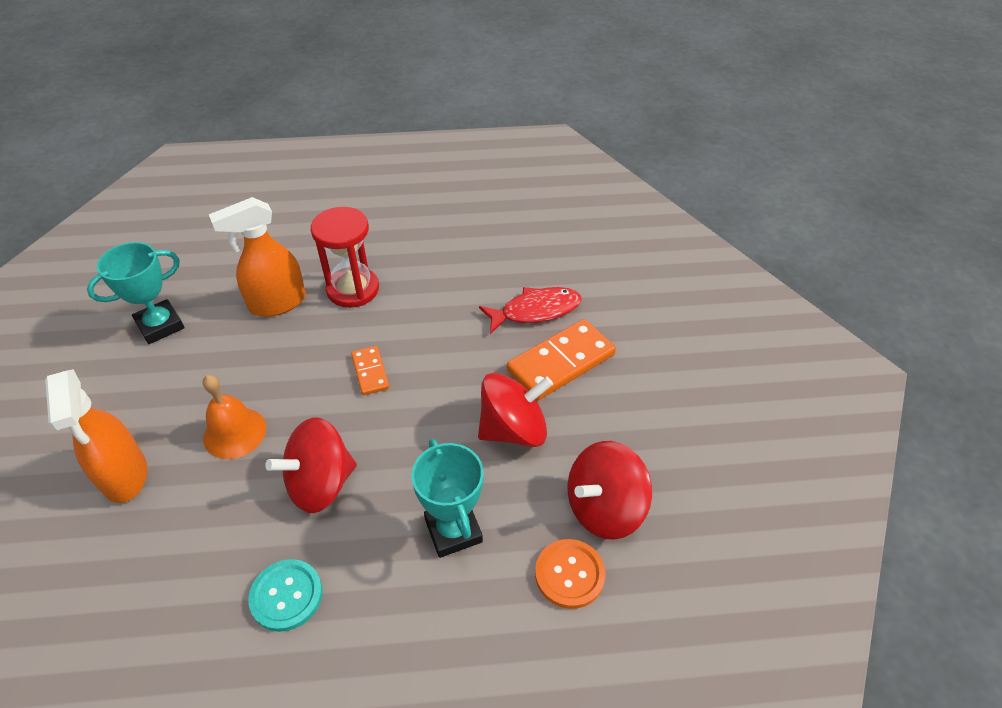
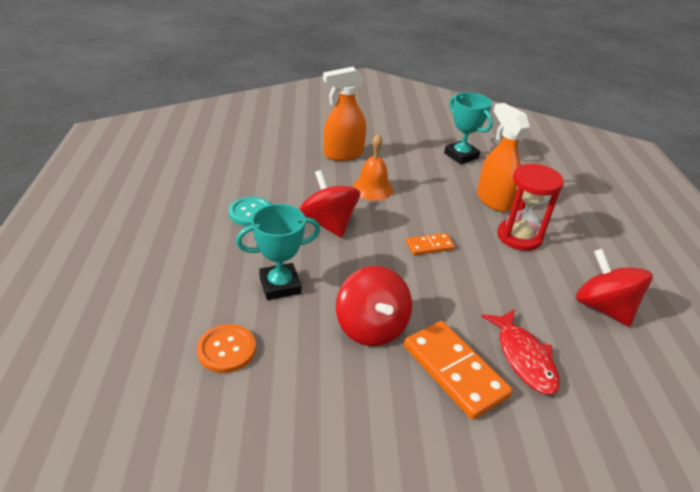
camera: 90 degrees right, 10 degrees down
red spinning top [568,441,652,540] -> red spinning top moved to [576,249,653,327]

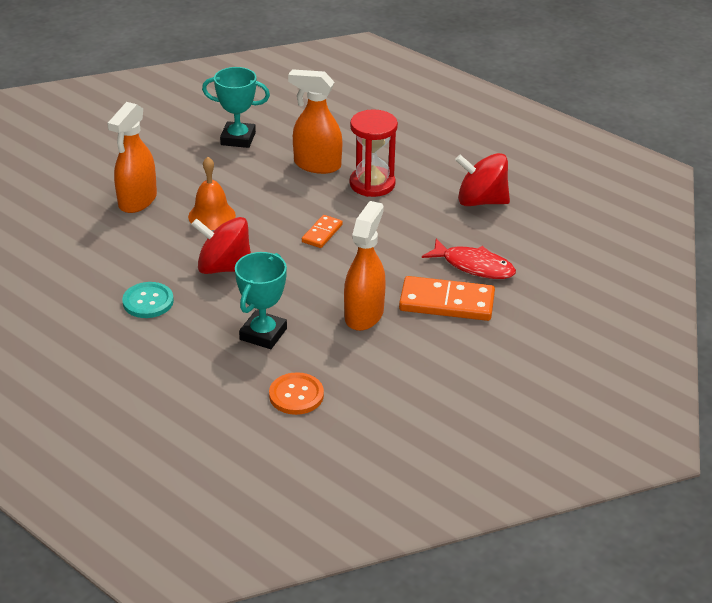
camera: 45 degrees left, 0 degrees up
red spinning top [336,266,412,346] -> orange spray bottle [344,201,386,331]

